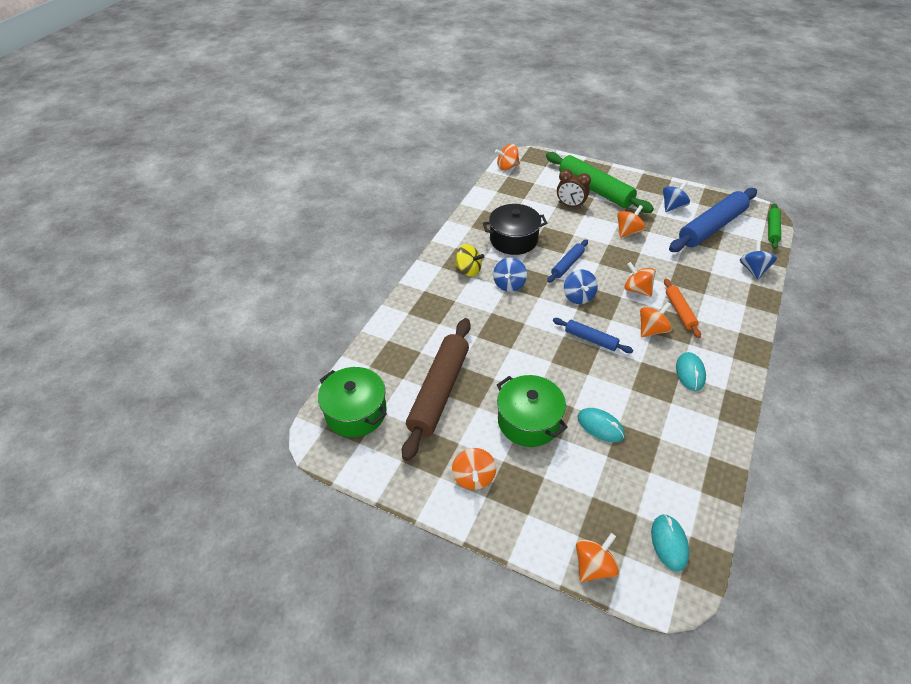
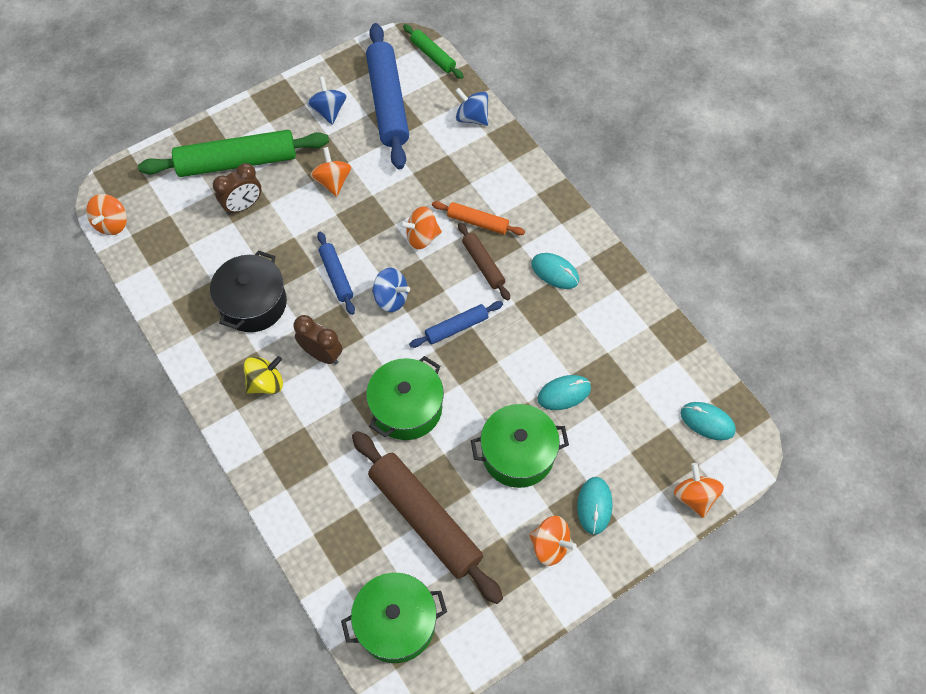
camera: 60 degrees left, 15 degrees up
blue spinning top [493,258,527,292] -> brown clock [294,315,342,365]
orange spinning top [640,302,672,338] -> brown rolling pin [458,222,510,300]
none -> green pot [366,356,444,440]
none -> turquoise mouse [577,477,613,535]

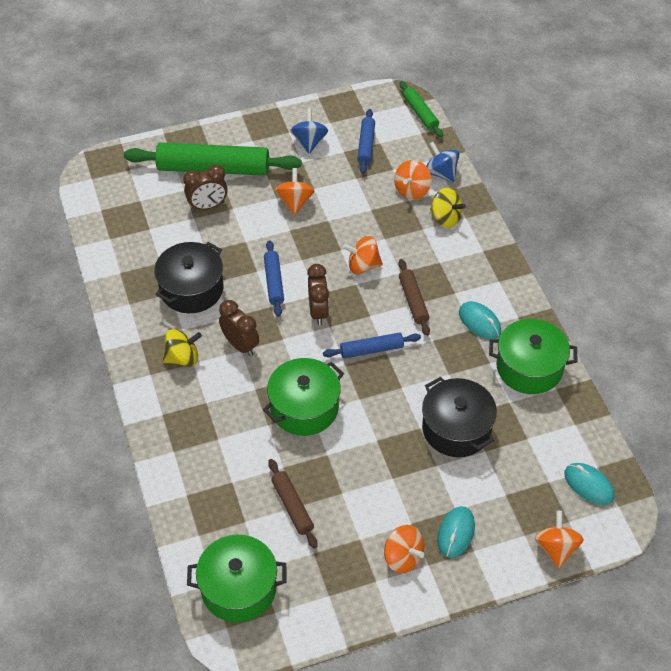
camera: 15 degrees right, 10 degrees down
orange spinning top [86,194,127,235] -> orange spinning top moved to [394,160,431,200]
brown rolling pin [352,431,503,604] -> brown rolling pin [268,459,318,549], size x0.51
blue rolling pin [366,23,409,169] -> blue rolling pin [357,109,375,174], size x0.51
blue spinning top [372,268,410,312] -> brown clock [307,264,329,325]
orange rolling pin [432,201,525,235] -> none
green pot [471,404,569,488] -> green pot moved to [489,319,577,394]
turquoise mouse [537,375,591,410] -> black pot [422,377,497,457]
none -> yellow spinning top [430,188,466,228]

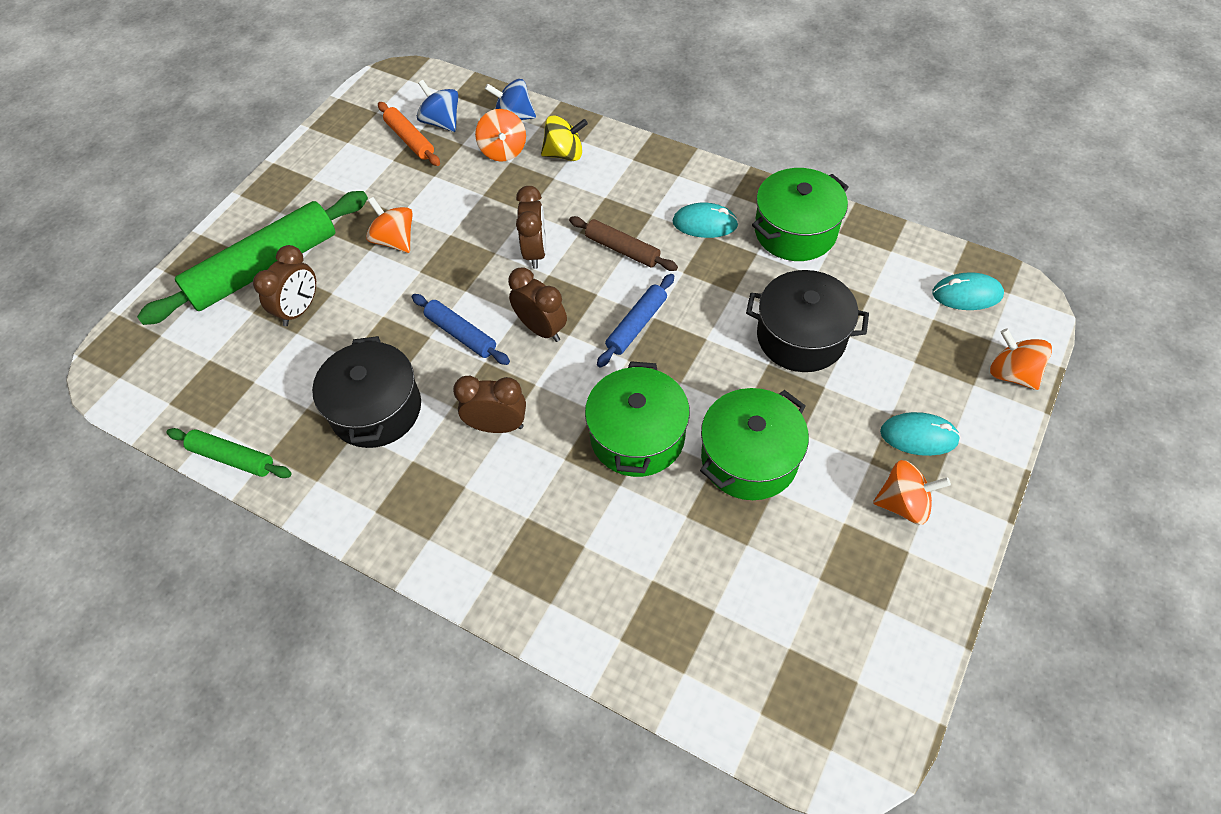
camera: 40 degrees left, 5 degrees up
yellow spinning top [163,329,202,367] -> none
green pot [187,535,286,622] -> green pot moved to [700,388,809,500]
brown rolling pin [268,459,318,549] -> none
blue spinning top [290,108,328,154] -> blue spinning top moved to [417,80,458,132]
orange spinning top [343,236,383,274] -> brown clock [516,186,546,269]
blue rolling pin [357,109,375,174] -> orange rolling pin [378,102,440,166]
green rolling pin [400,81,443,137] -> green rolling pin moved to [167,428,292,478]
turquoise mouse [437,506,475,558] -> turquoise mouse turned 60 degrees counterclockwise [880,412,961,456]

